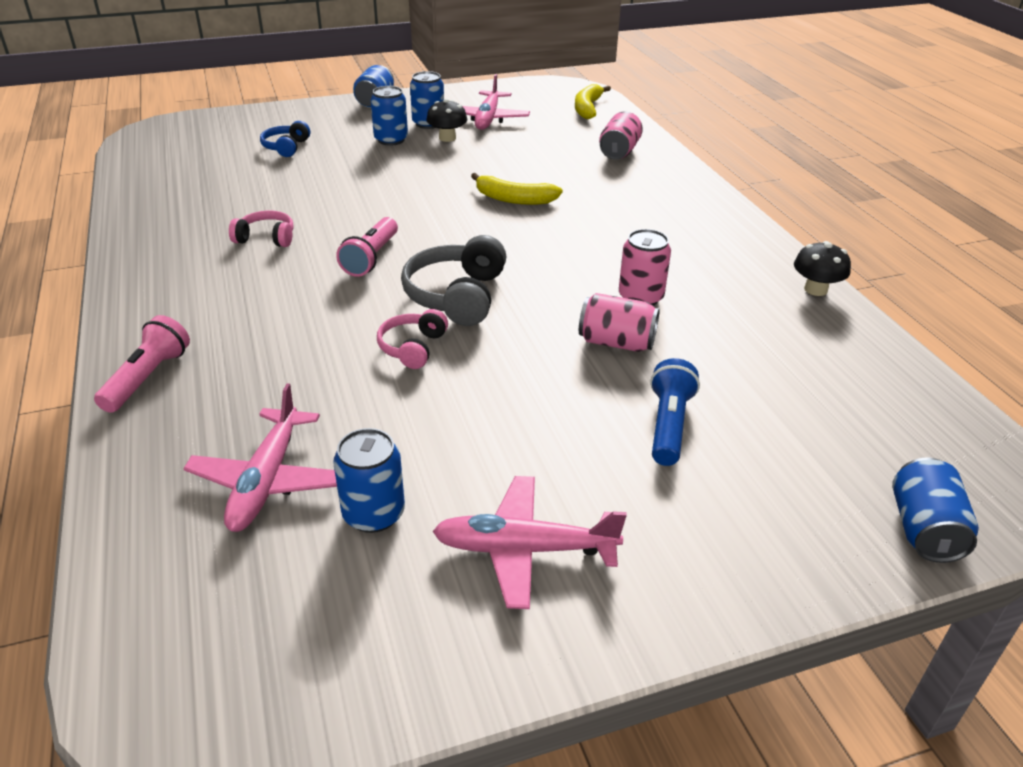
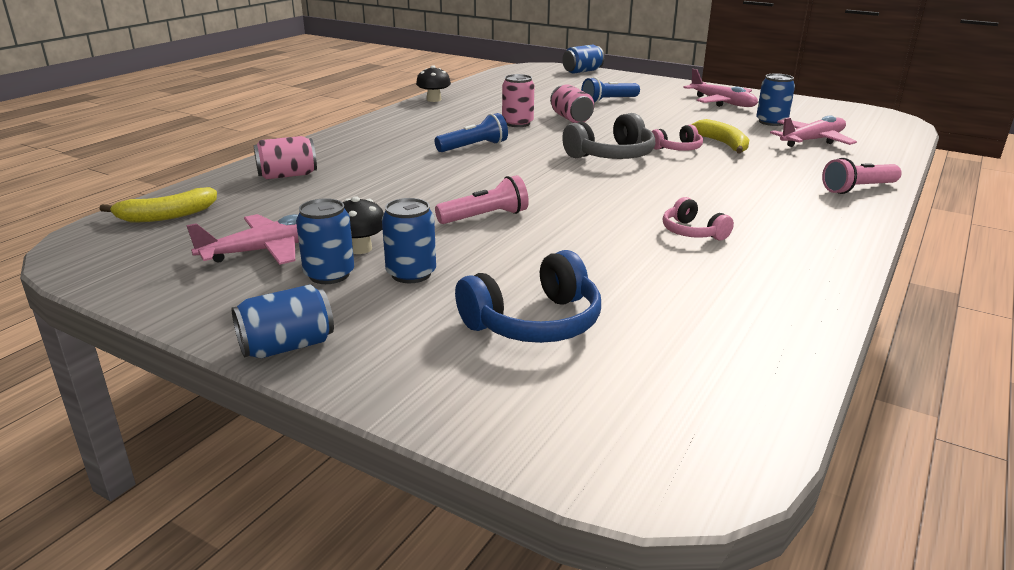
camera: 130 degrees left, 10 degrees down
blue headphones [260,121,310,157] -> blue headphones [455,250,601,343], size x1.69
pink flashlight [336,217,398,277] -> pink flashlight moved to [435,175,529,224]
yellow banana [471,173,563,205] -> yellow banana moved to [691,119,749,154]
none -> blue flashlight [435,113,508,152]

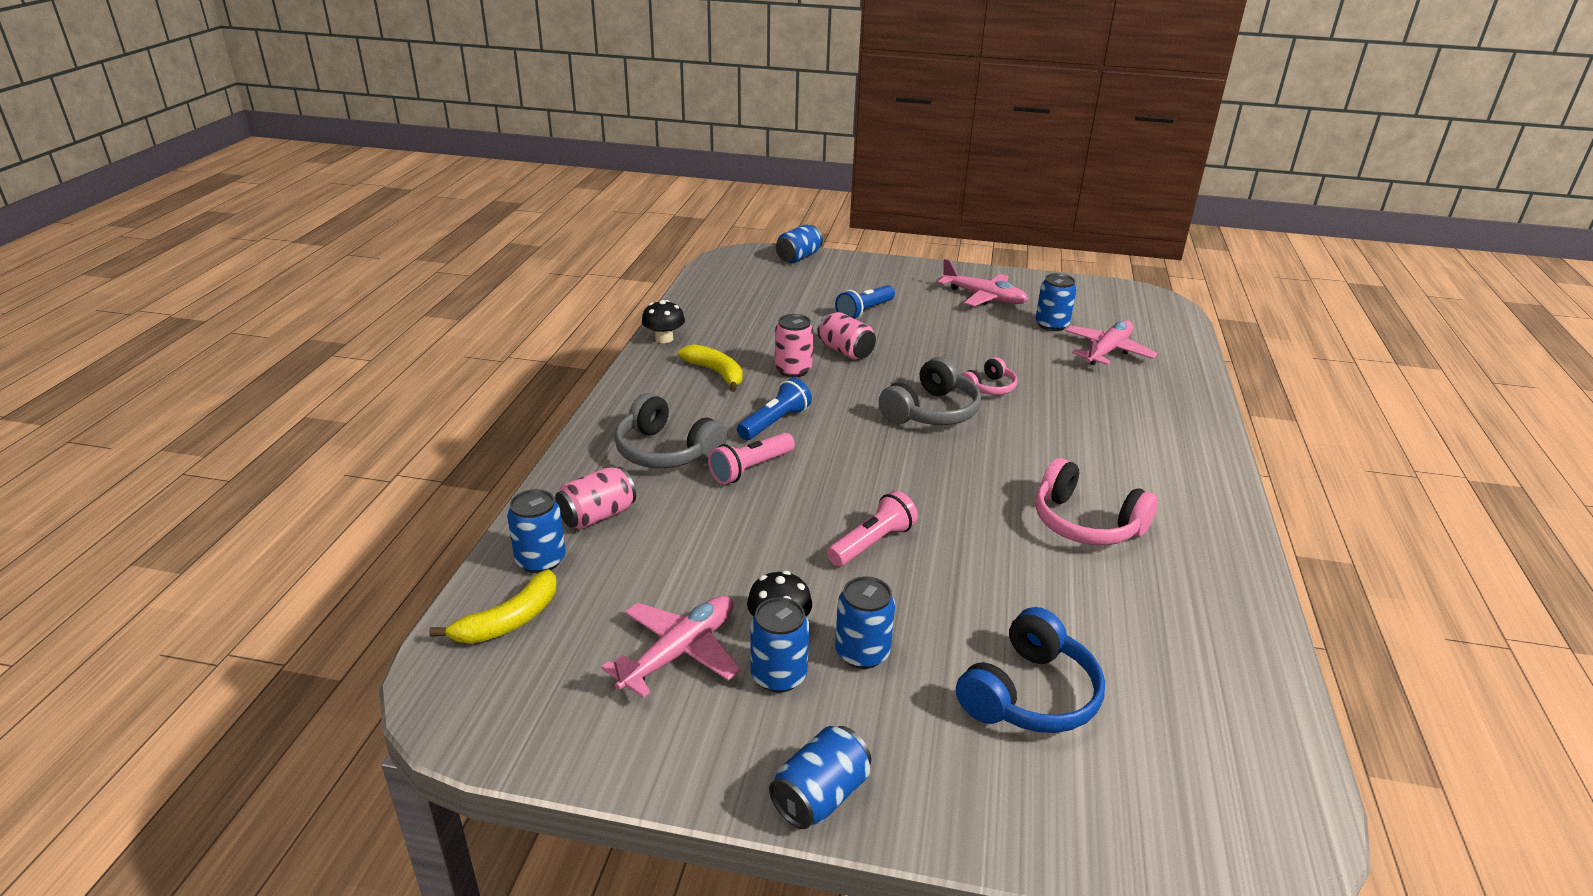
camera: 20 degrees left, 5 degrees up
pink headphones [663,197,734,240] -> pink headphones [1035,458,1158,545], size x1.69
yellow banana [691,119,749,154] -> yellow banana moved to [678,344,743,392]
pink flashlight [822,158,902,194] -> pink flashlight moved to [708,433,795,484]
none -> blue can [507,489,566,573]
none -> grey headphones [614,393,727,468]

